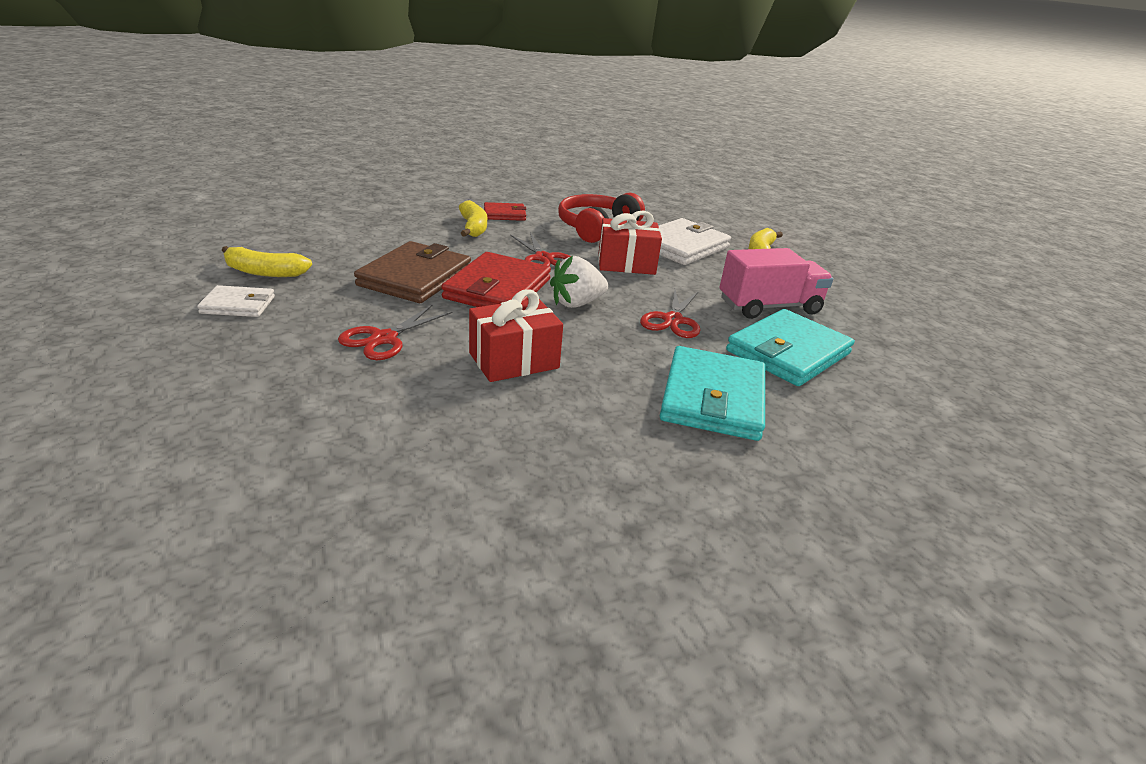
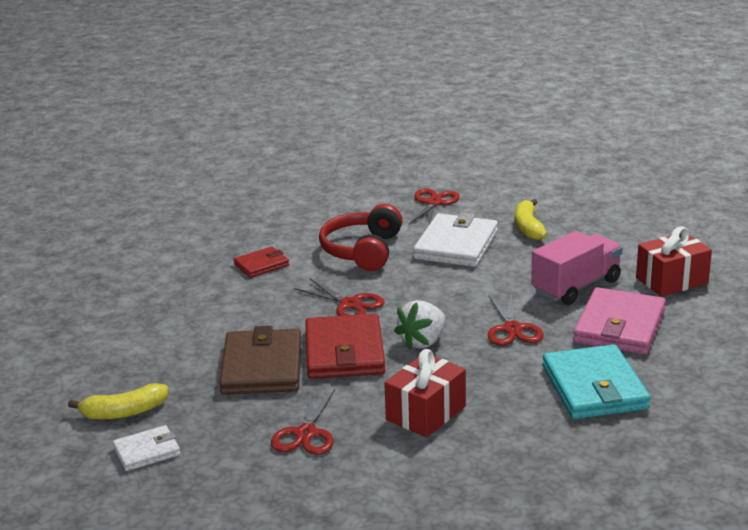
camera: 20 degrees left, 5 degrees down
yellow banana [459,200,487,237] -> none
red gift [598,211,662,275] -> red gift moved to [636,226,712,297]
turquoise wallet [726,309,855,386] -> pink wallet [573,287,666,355]
none -> red scissors [409,188,460,226]

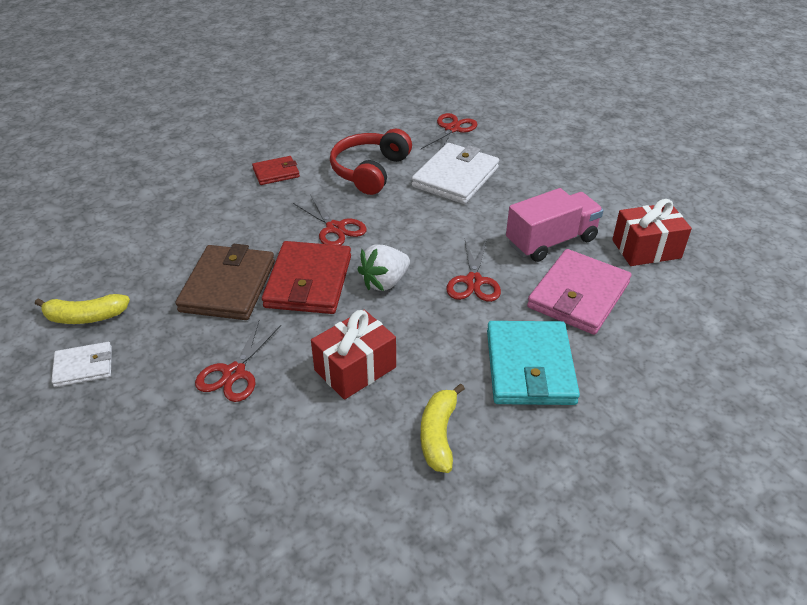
camera: 10 degrees right, 15 degrees up
yellow banana [515,199,547,240] -> yellow banana moved to [421,384,465,473]

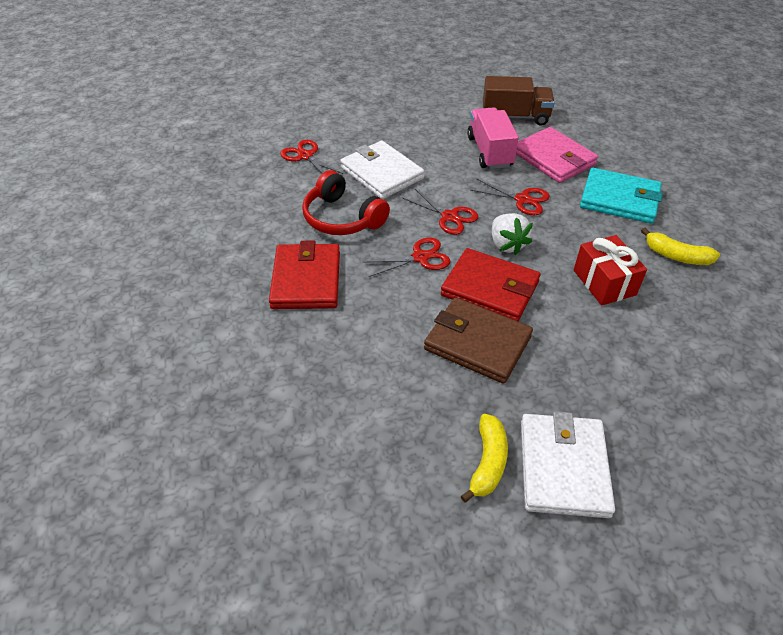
camera: 70 degrees left, 5 degrees up
white wallet [51,342,112,387] -> white wallet [521,412,615,518], size x1.85
red scissors [195,321,281,402] -> red scissors moved to [402,188,479,235]
red wallet [252,156,300,185] -> red wallet [269,241,340,309], size x1.85
red gift [612,199,692,266] -> brown truck [483,76,555,126]

